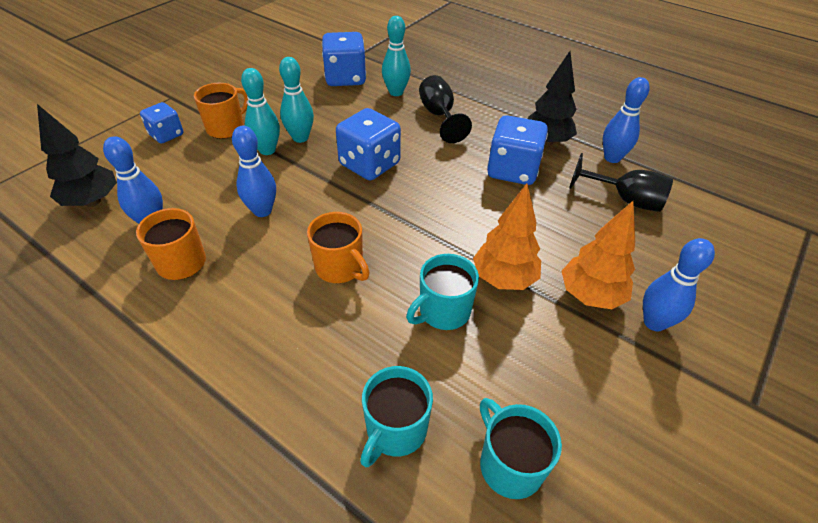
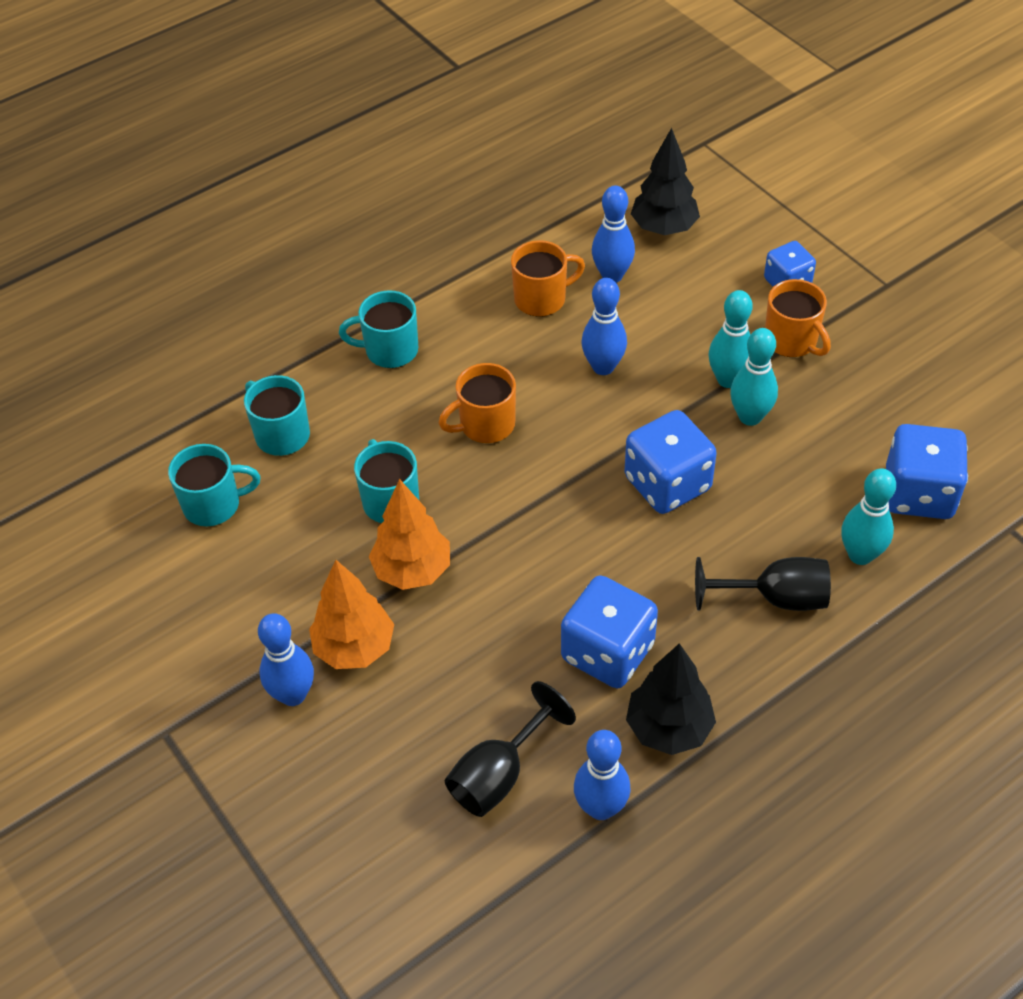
camera: 110 degrees right, 5 degrees up
none -> turquoise mug [339,290,418,368]

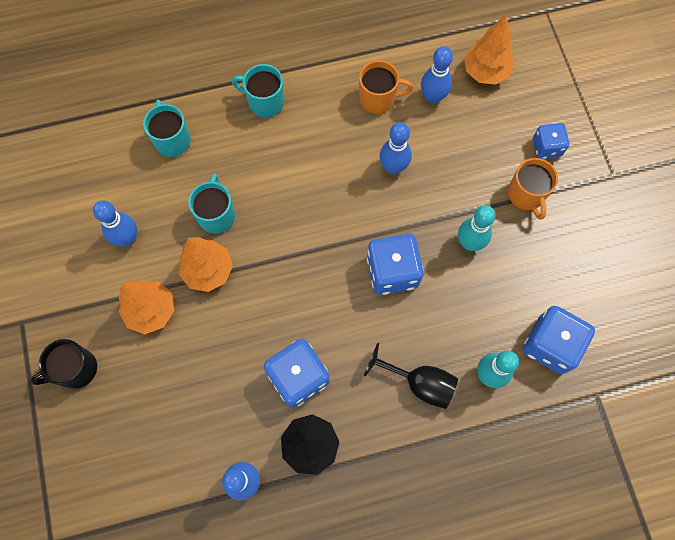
camera: 20 degrees right, 20 degrees up
turquoise mug [168,444,261,526] -> none
blue bowling pin [258,613,314,706] -> blue bowling pin moved to [93,200,137,247]
orange mug [438,363,516,443] -> none
black goblet [445,681,576,817] -> none
black tree [631,128,700,235] -> orange tree [464,15,514,85]
turquoise bowling pin [709,290,753,388] -> none
none -> black mug [30,339,97,389]

